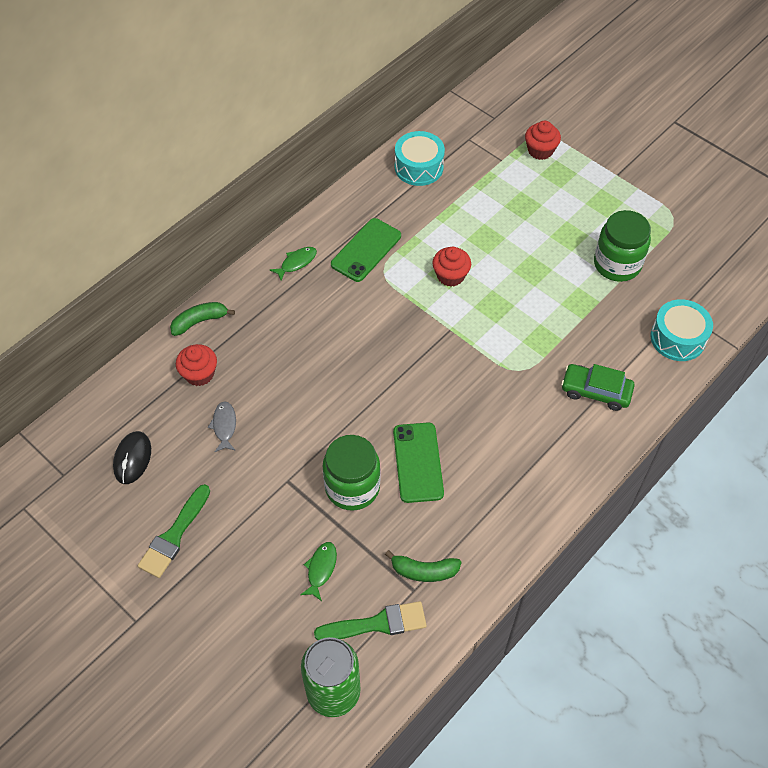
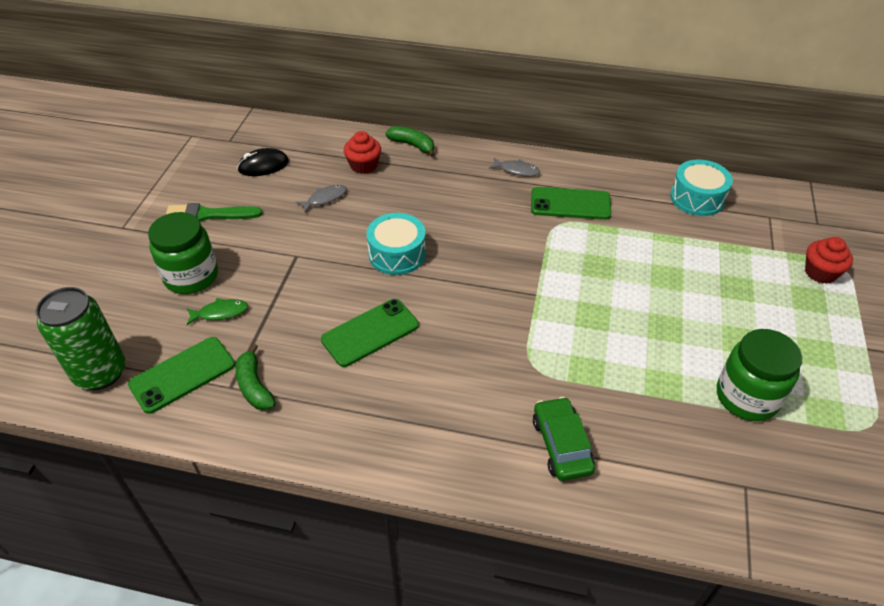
camera: 60 degrees right, 10 degrees down
green fish [270,247,317,281] -> grey fish [489,157,540,177]
green brush [314,601,427,640] -> green phone [128,337,235,414]
green jar [323,435,381,511] -> green jar moved to [148,212,218,294]
red cupcake [432,247,471,287] -> none
turquoise drum [650,299,713,361] -> turquoise drum moved to [366,213,426,275]

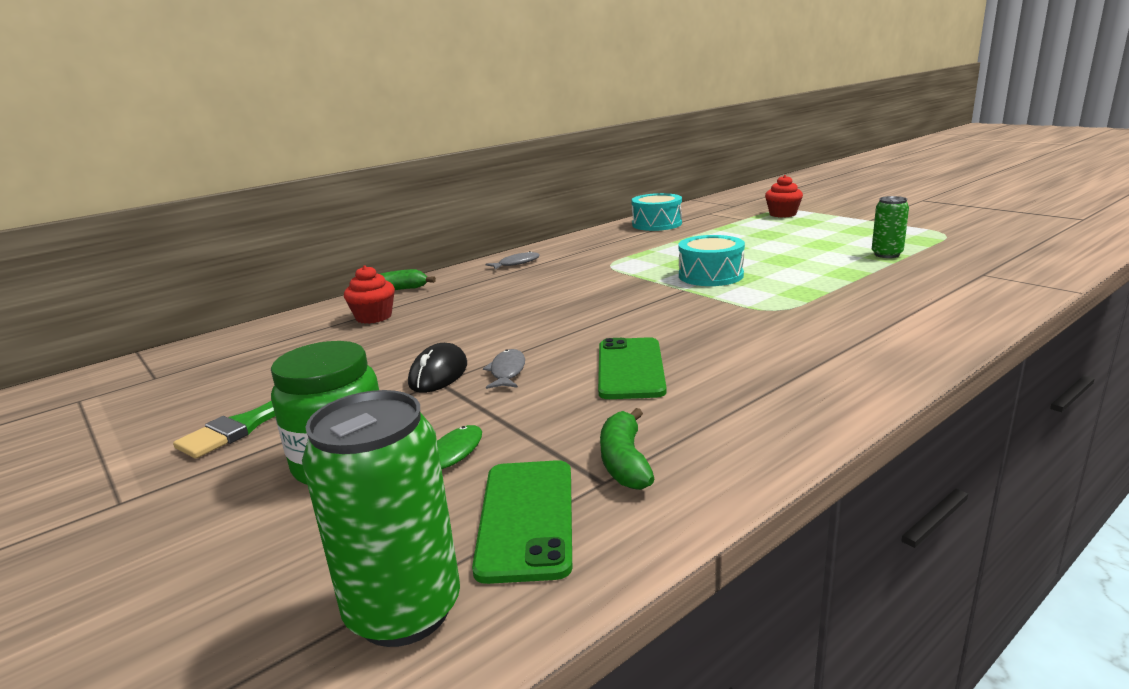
camera: 50 degrees left, 25 degrees down
green banana [236,344,276,410] -> green banana turned 75 degrees clockwise [600,408,654,490]
black mouse [237,148,289,176] -> black mouse moved to [408,343,467,393]
grey fish [296,185,347,212] -> grey fish moved to [483,349,525,389]
turquoise drum [366,213,426,275] -> turquoise drum moved to [679,235,745,286]
green phone [531,187,611,220] -> none
green car [533,397,595,481] -> none
green jar [717,329,802,421] -> green can [872,196,909,258]

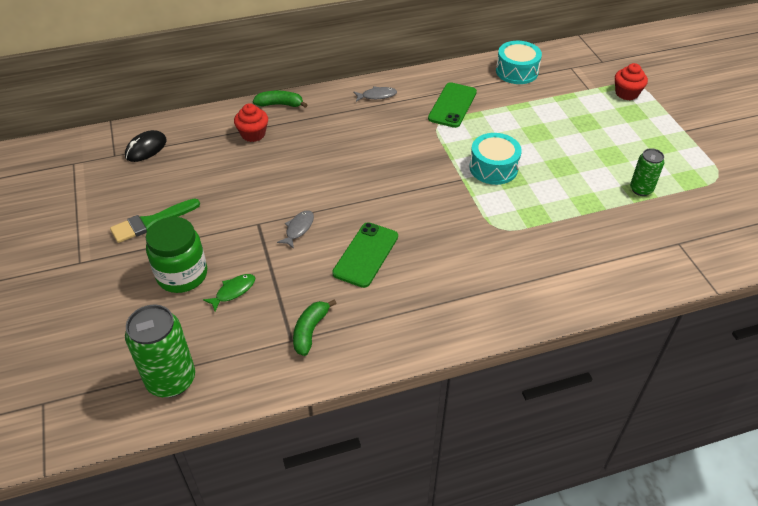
camera: 20 degrees right, 25 degrees up
black mouse [408,343,467,393] -> black mouse moved to [125,130,167,162]
green phone [472,460,572,584] -> green phone moved to [428,82,477,128]

